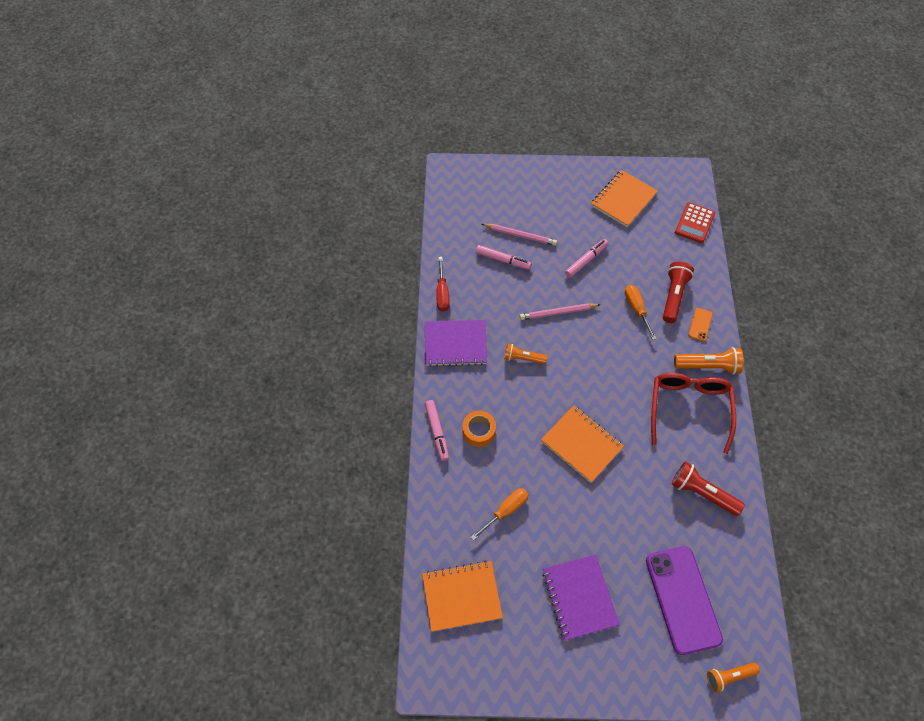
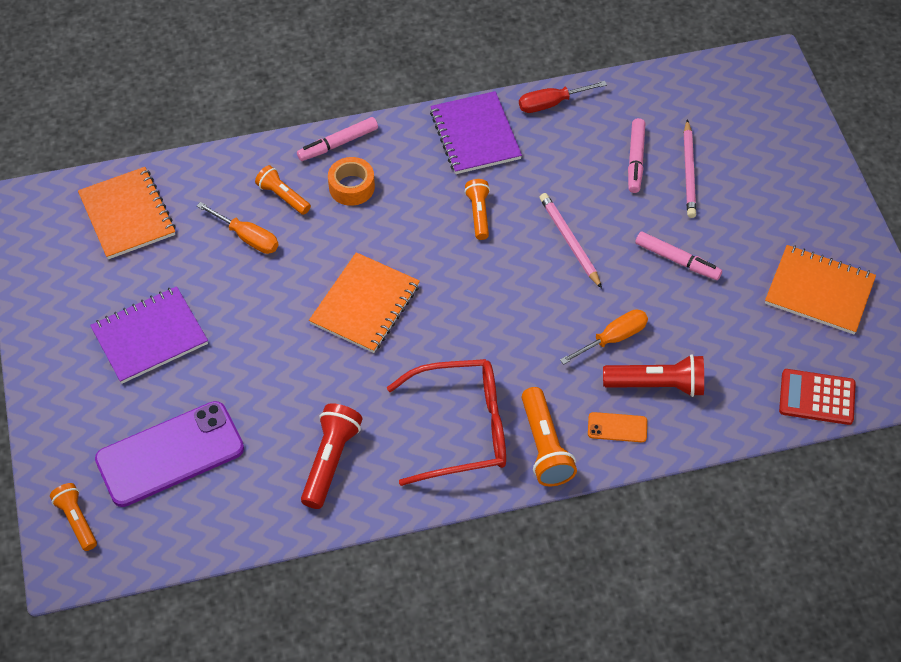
camera: 75 degrees right, 5 degrees down
none -> orange flashlight [255,165,311,215]

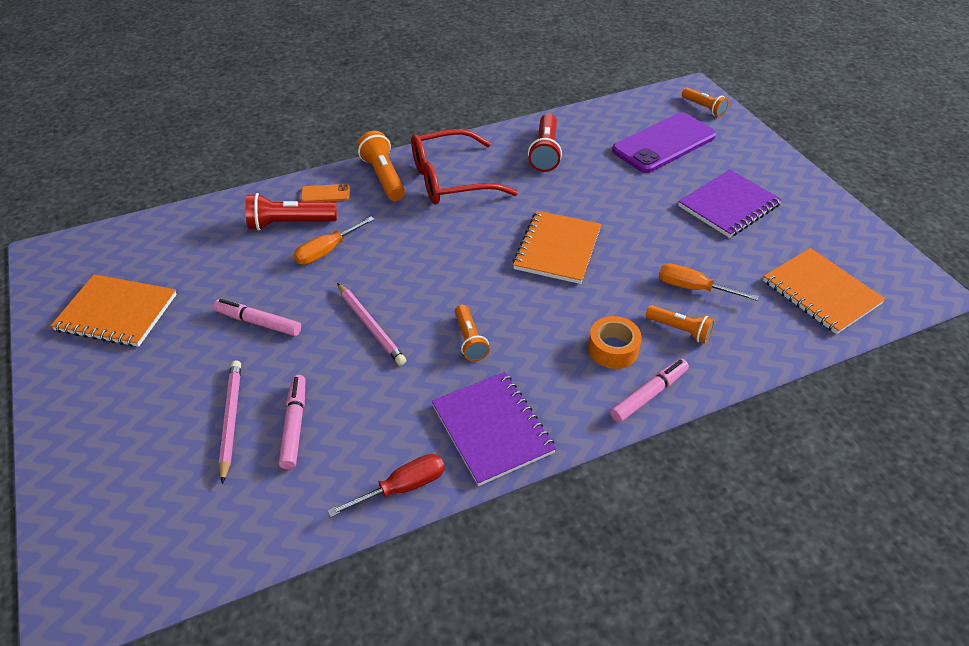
camera: 170 degrees right, 10 degrees down
red calculator [779,369,856,425] -> none

